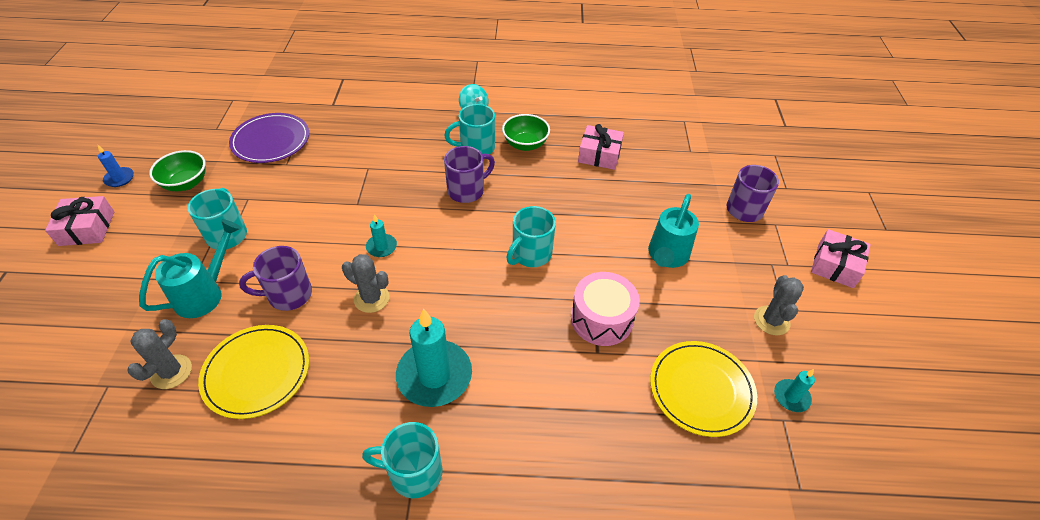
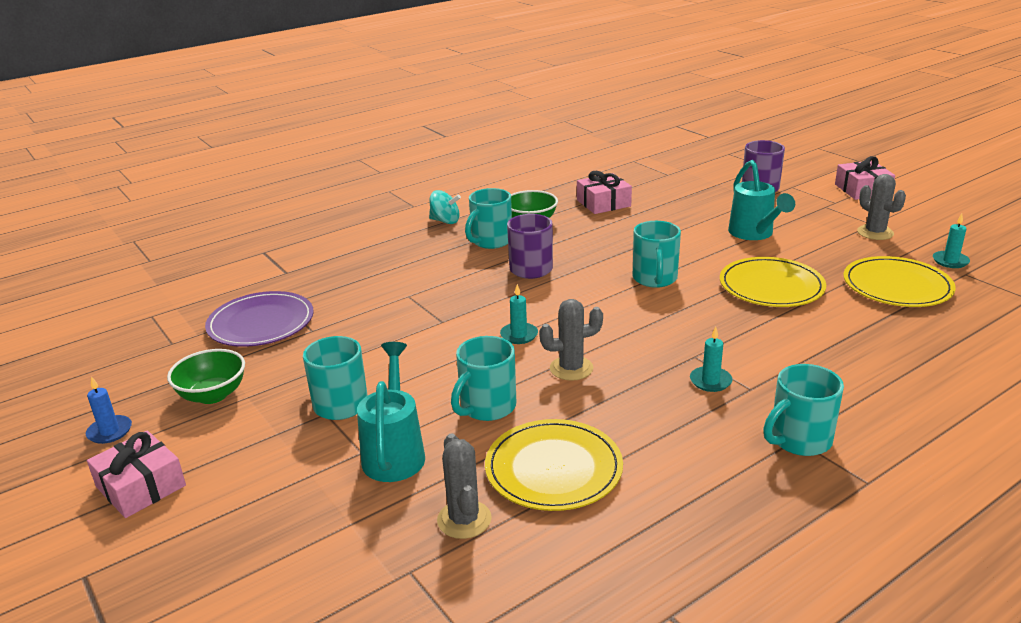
camera: 35 degrees left, 20 degrees down
purple mug [239,246,312,311] -> turquoise mug [451,336,516,421]
turquoise candle [396,308,472,407] -> turquoise candle [690,327,733,392], size x0.48
pink drum [571,272,640,346] -> yellow plate [720,257,826,307]

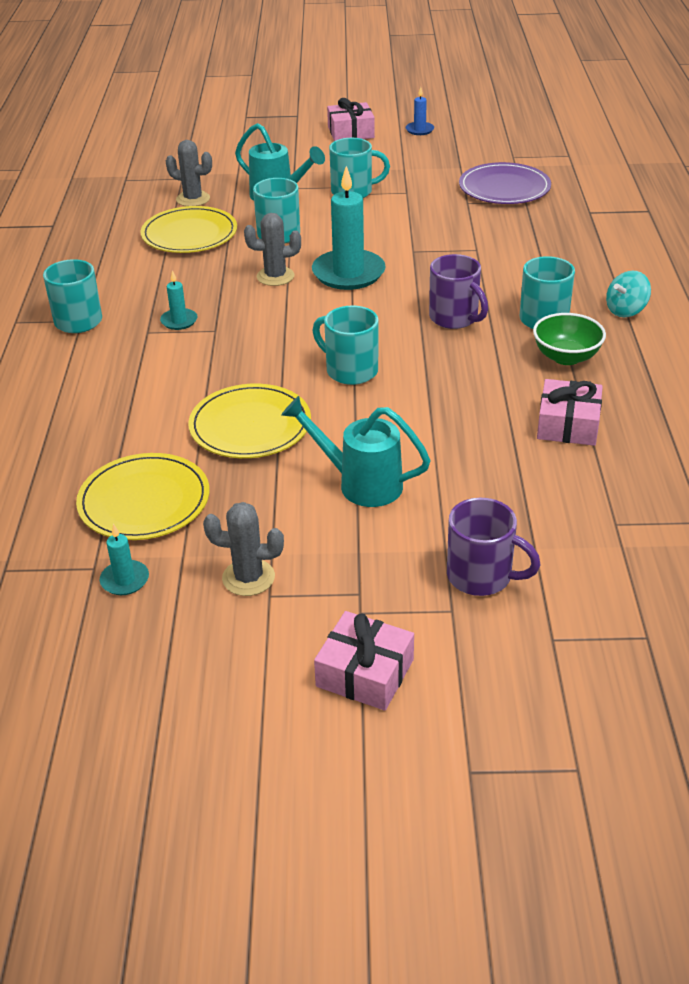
camera: 125 degrees right, 10 degrees up
green bowl [167,349,245,404] -> none
turquoise candle [500,284,538,344] -> turquoise candle [312,166,386,290], size x2.09
grey cactus [539,299,603,381] -> grey cactus turned 60 degrees clockwise [244,213,301,286]

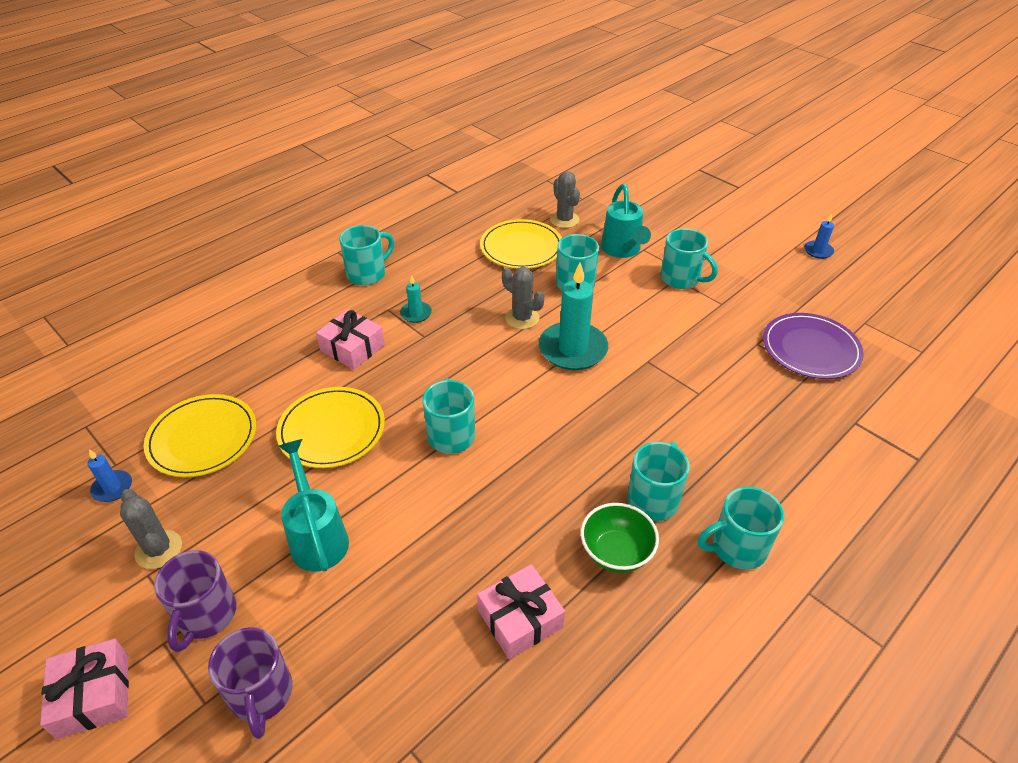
camera: 45 degrees right, 5 degrees up
turquoise candle [100,524,149,595] -> blue candle [88,449,132,502]
pink gift [327,98,375,141] -> pink gift moved to [316,309,385,370]
purple mug [429,254,488,329] -> purple mug moved to [154,550,236,652]
turquoise spinning top [606,271,651,317] -> turquoise mug [697,487,784,570]

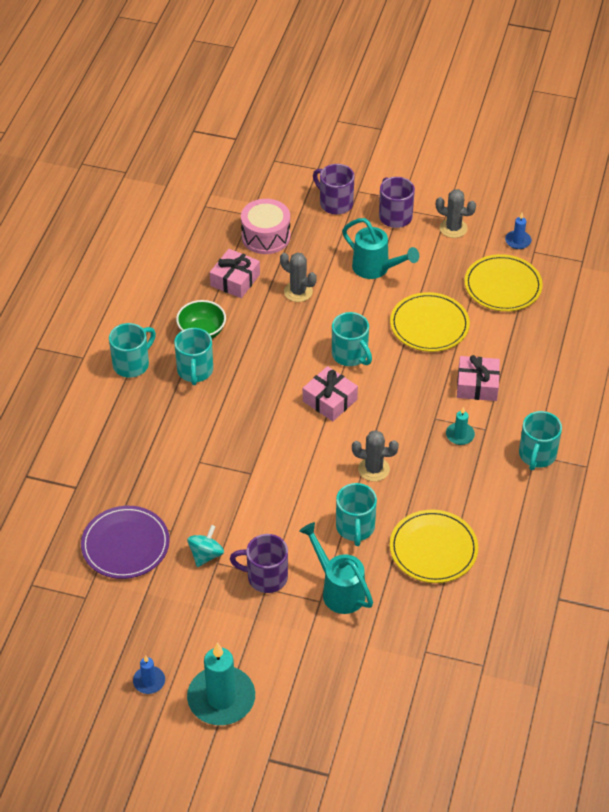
camera: 150 degrees right, 5 degrees up
pink gift [40,639,129,739] -> pink gift moved to [303,366,358,421]
turquoise candle [539,263,608,370] -> turquoise candle moved to [187,643,255,725]
grey cactus [550,171,580,228] -> grey cactus moved to [280,253,317,302]
turquoise mug [661,228,718,289] -> purple mug [230,534,288,593]
none -> turquoise spinning top [187,525,224,567]
none -> pink drum [241,199,290,254]

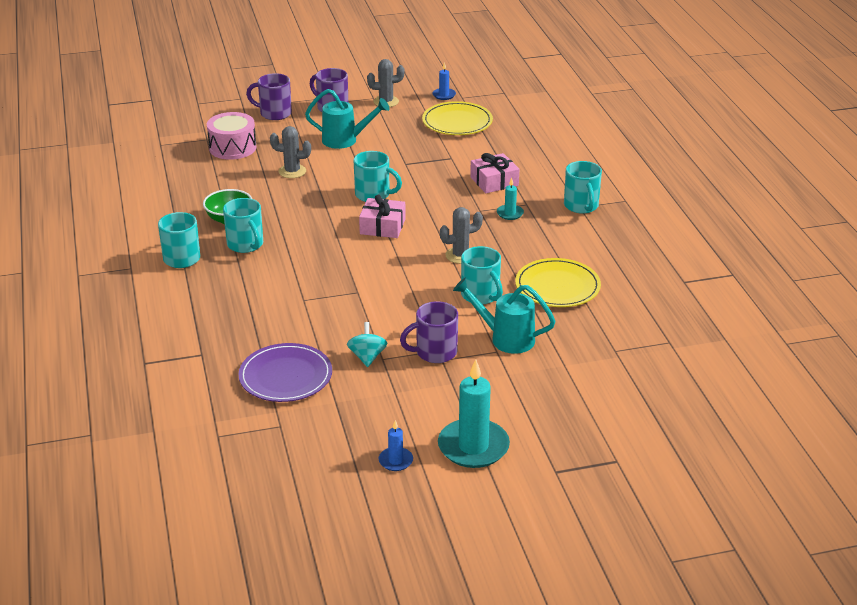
camera: 30 degrees left, 15 degrees down
pink gift [210,249,260,298] -> none
yellow plate [390,292,470,352] -> none

